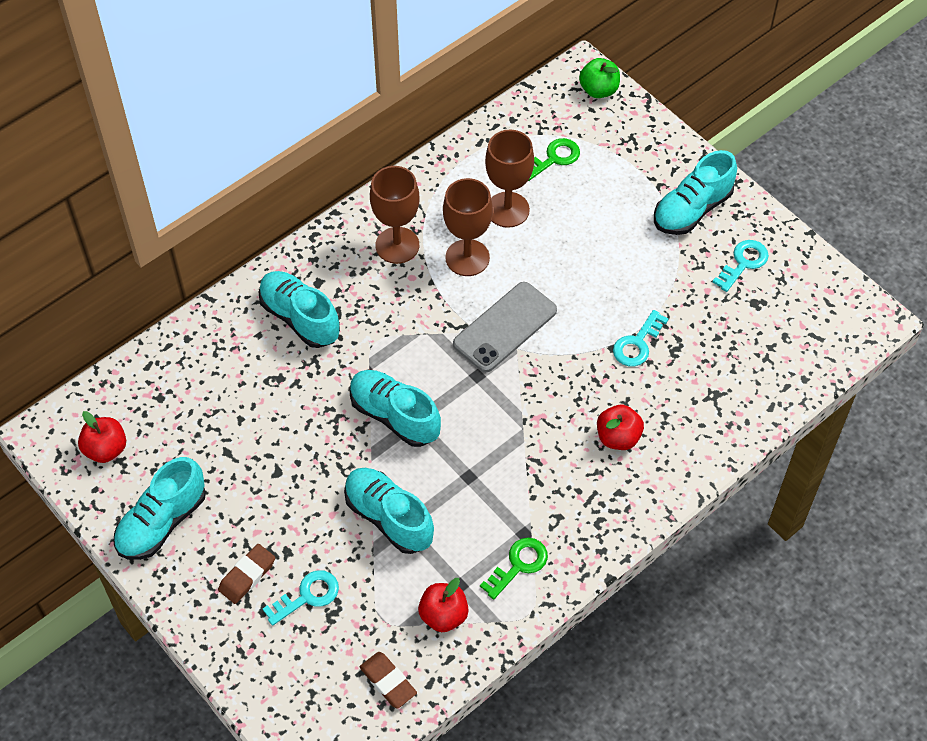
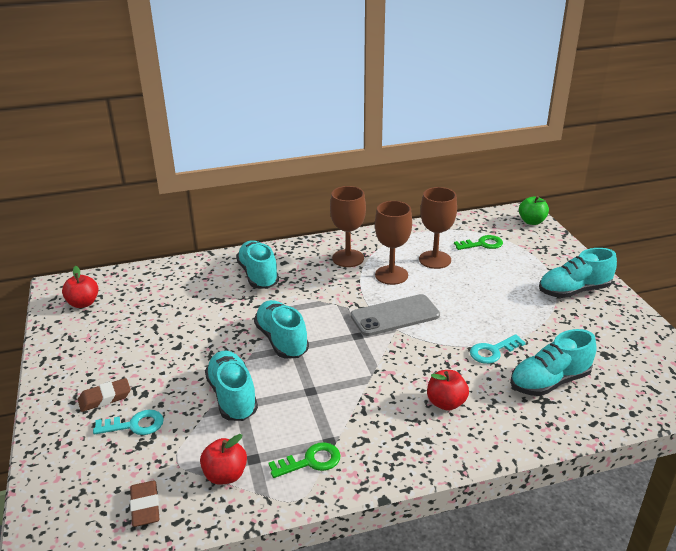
camera: 25 degrees right, 25 degrees down
turquoise shoe [114,457,206,560] -> turquoise shoe moved to [510,329,597,396]
turquoise key [712,240,769,292] -> none

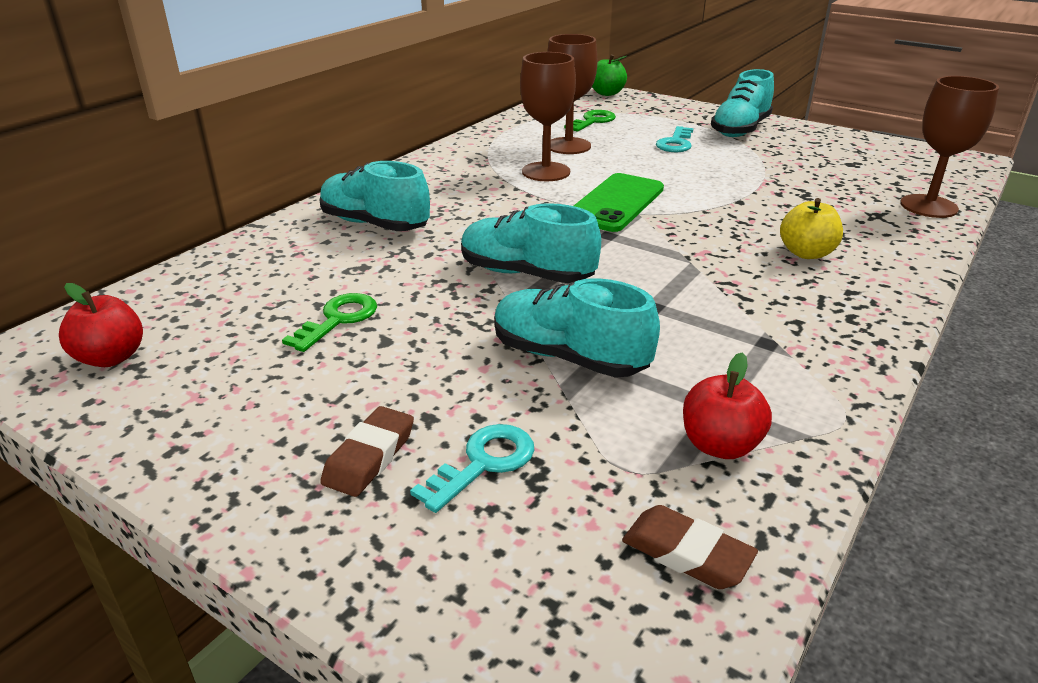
camera: 40 degrees left, 0 degrees up
green key [269,442,341,478] -> green key moved to [282,293,377,352]
brown goblet [330,186,366,267] -> brown goblet moved to [900,76,999,218]
grey phone [351,294,440,336] -> green phone [574,173,664,232]
red apple [427,370,469,411] -> yellow apple [780,198,843,259]
turquoise key [470,334,526,364] -> turquoise key moved to [656,126,694,152]
turquoise shoe [510,329,597,396] -> none

